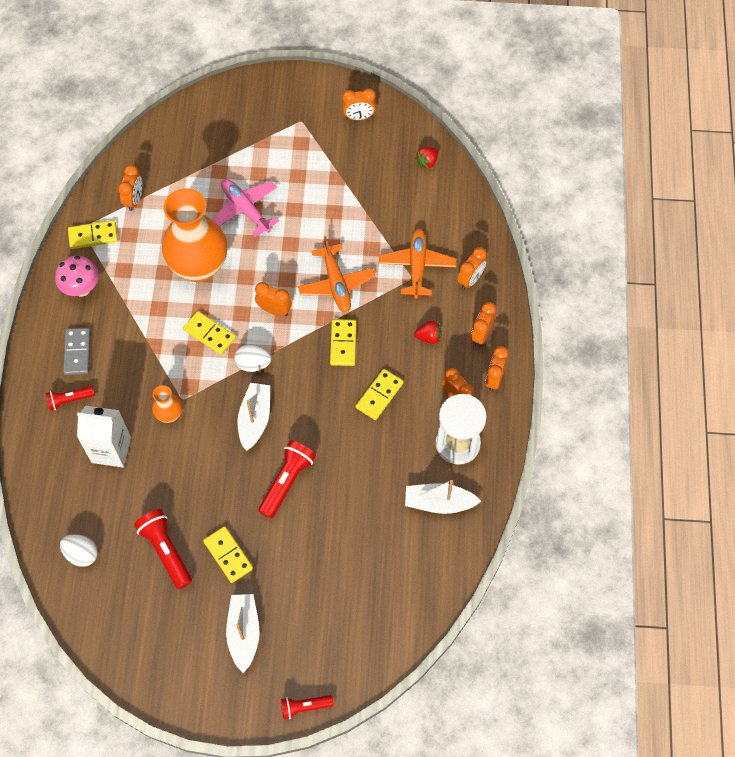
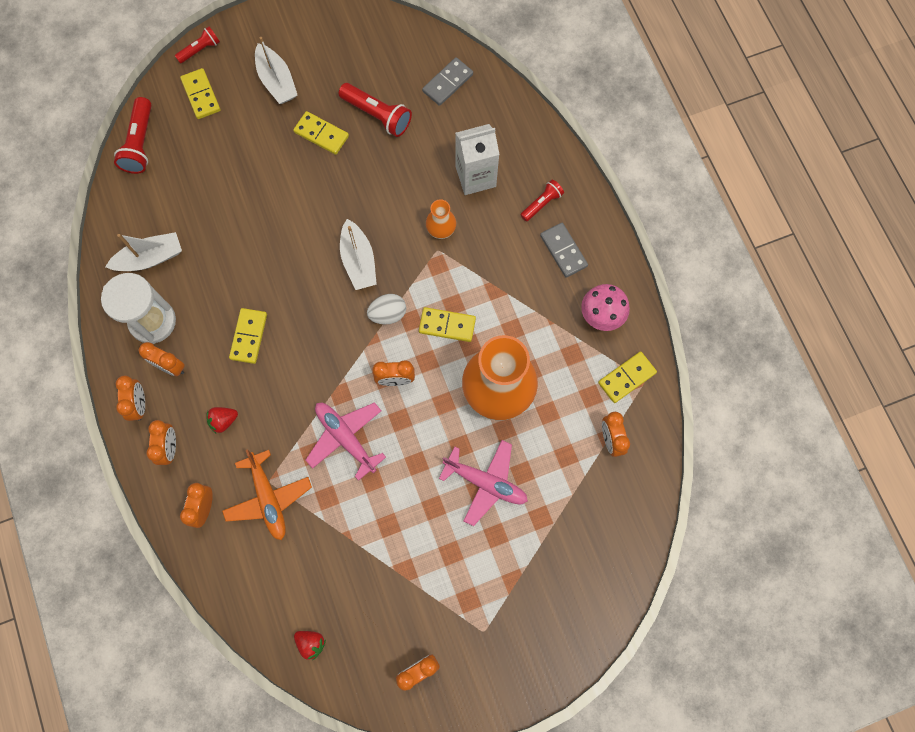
camera: 155 degrees right, 10 degrees up
white egg [60,534,98,567] -> grey domino [422,57,473,106]
red flashlight [258,440,316,519] -> red flashlight moved to [114,97,152,174]
orange plane [298,236,375,313] -> pink plane [306,402,386,481]
yellow domino [330,319,356,366] -> yellow domino moved to [180,68,220,119]
red strawberry [415,147,439,169] -> red strawberry turned 105 degrees clockwise [294,631,326,660]

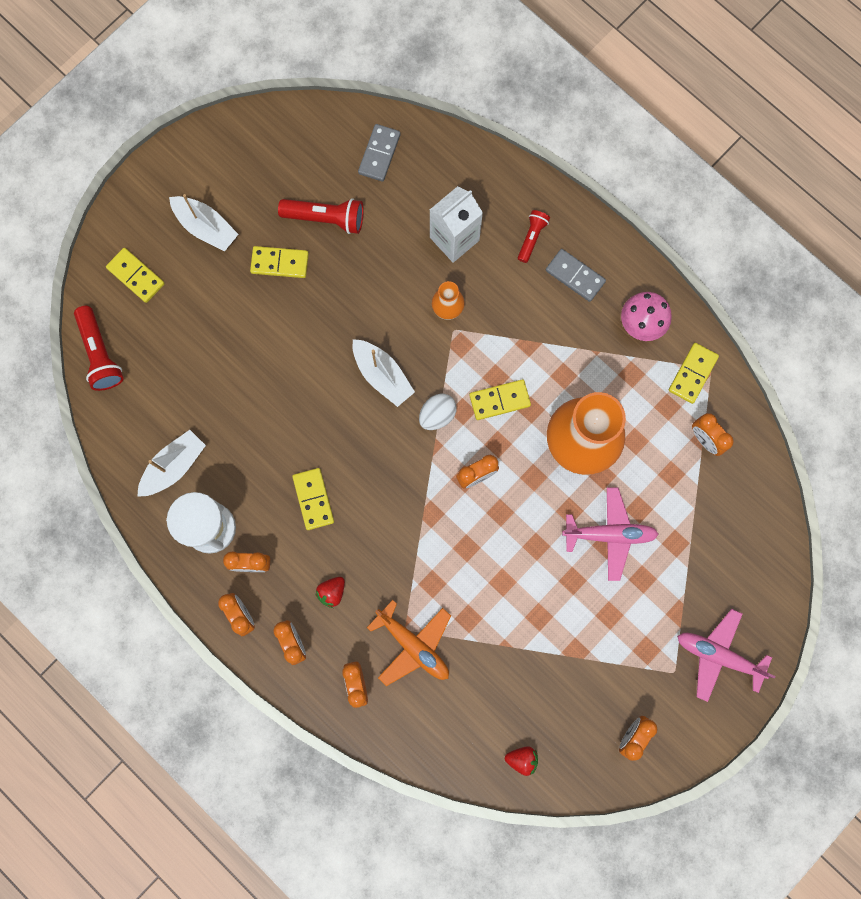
camera: 25 degrees left, 5 degrees up
red flashlight [175,26,220,64] -> none
pink plane [306,402,386,481] -> pink plane moved to [677,609,776,702]

